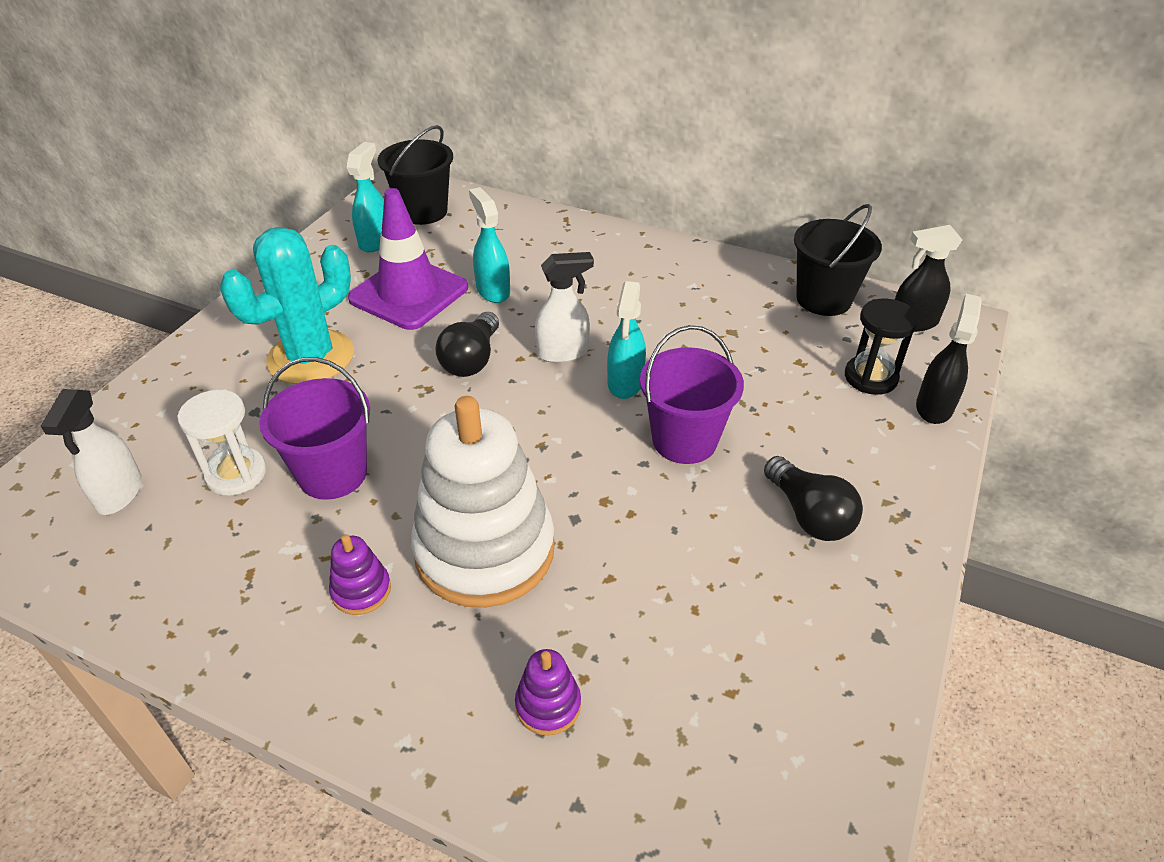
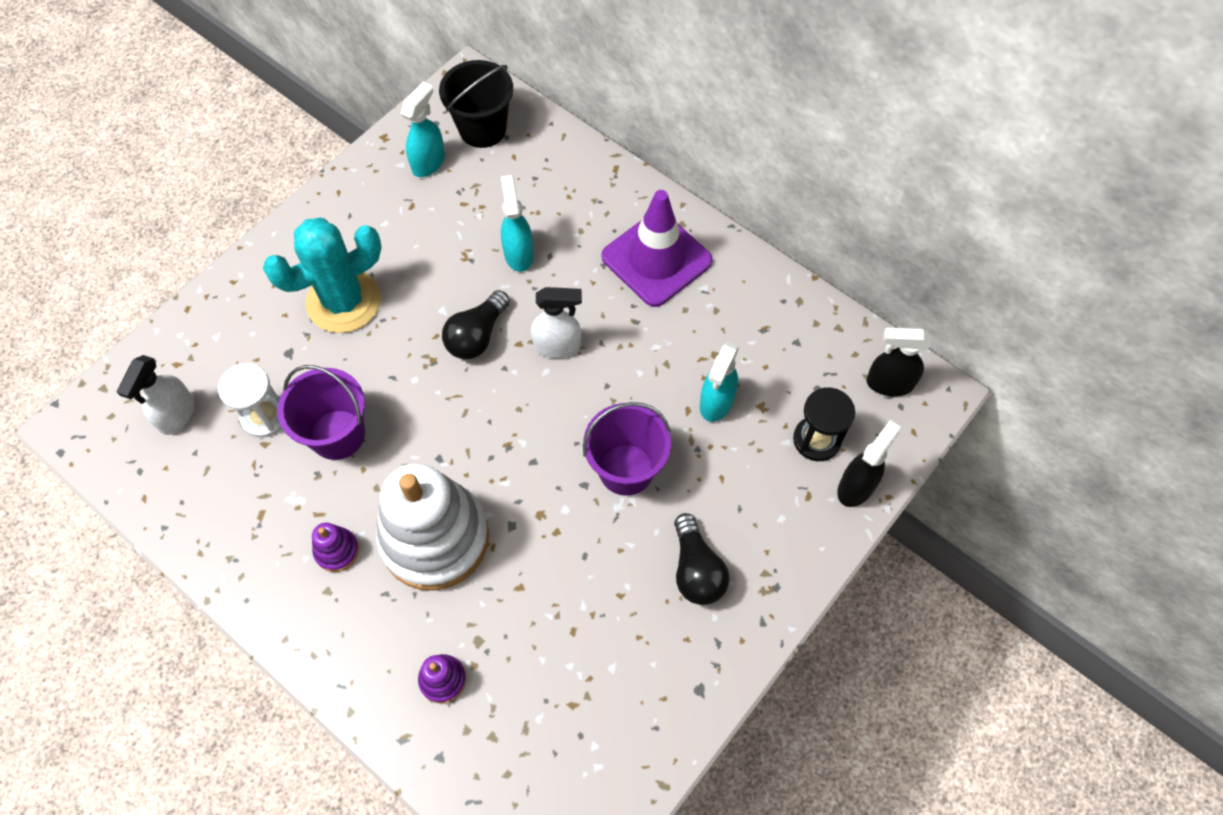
camera: 15 degrees right, 20 degrees up
purple traffic cone [348,188,468,330] -> purple traffic cone moved to [601,190,712,307]
turquoise spray bottle [607,281,646,399] -> turquoise spray bottle moved to [700,342,739,422]
black bucket [794,204,882,316] -> none

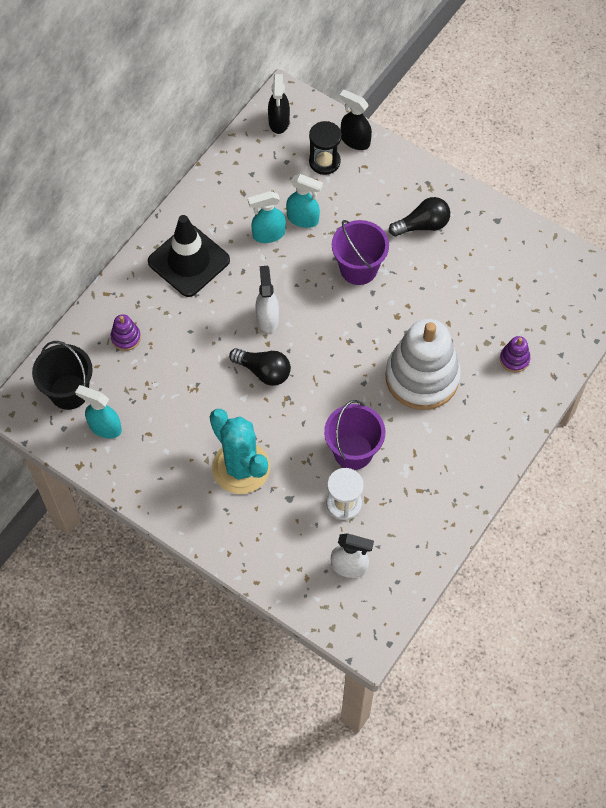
camera: 95 degrees left, 0 degrees up
purple stacking toy [312,523,359,572] -> purple stacking toy moved to [111,314,141,351]
turquoise spray bottle [501,175,534,272] -> turquoise spray bottle moved to [248,191,286,243]
purple traffic cone [601,190,712,307] -> black traffic cone [148,215,230,297]

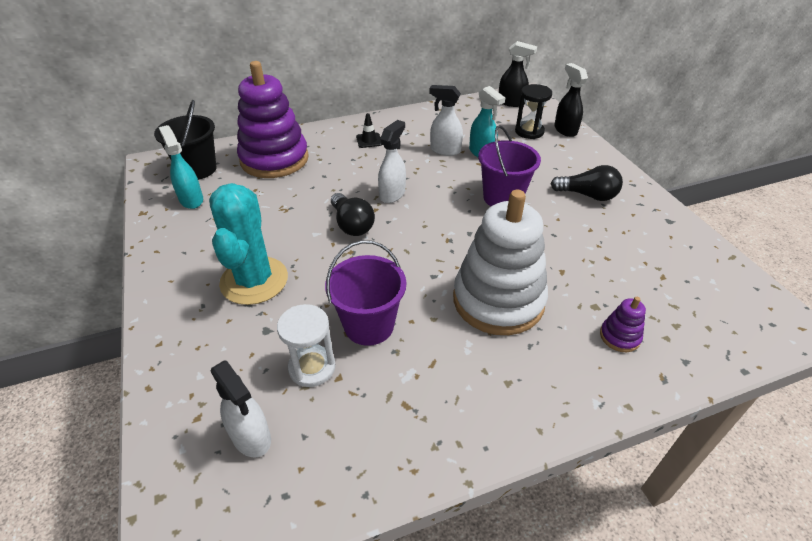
camera: 35 degrees right, 20 degrees down
purple stacking toy [111,314,141,351] -> purple stacking toy [237,61,309,178], size x2.46
black traffic cone [148,215,230,297] -> black traffic cone [356,113,382,148], size x0.41
turquoise spray bottle [248,191,286,243] -> white spray bottle [429,85,463,156]
black spray bottle [268,74,290,134] -> black spray bottle turned 105 degrees counterclockwise [499,41,537,107]

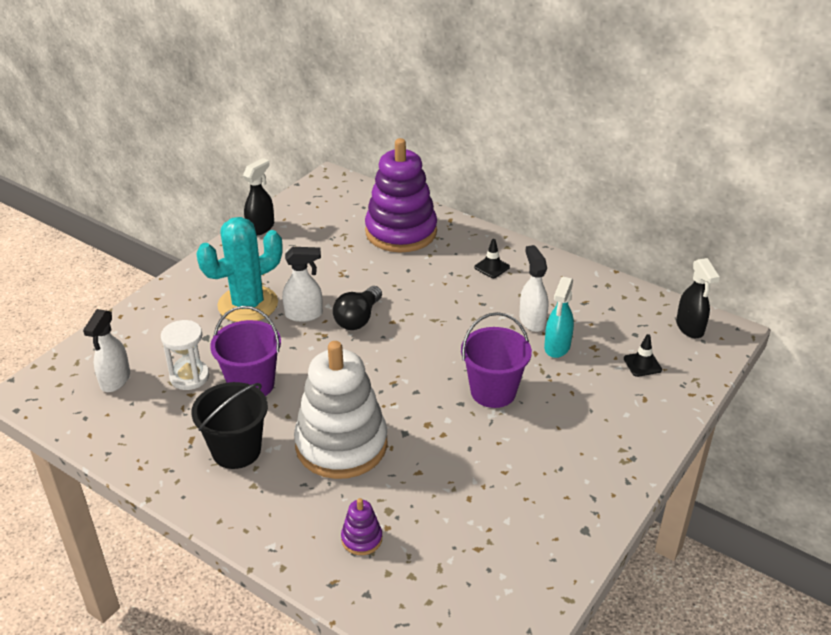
camera: 55 degrees right, 5 degrees down
black bucket [154,100,217,180] -> black bucket moved to [191,382,268,469]
turquoise spray bottle [159,125,203,209] -> none
white spray bottle [378,120,406,203] -> white spray bottle moved to [282,247,323,322]
black hourglass [515,84,552,139] -> black traffic cone [624,334,662,377]
black light bulb [551,165,623,201] -> none
black spray bottle [554,63,588,137] -> black spray bottle moved to [243,158,274,236]

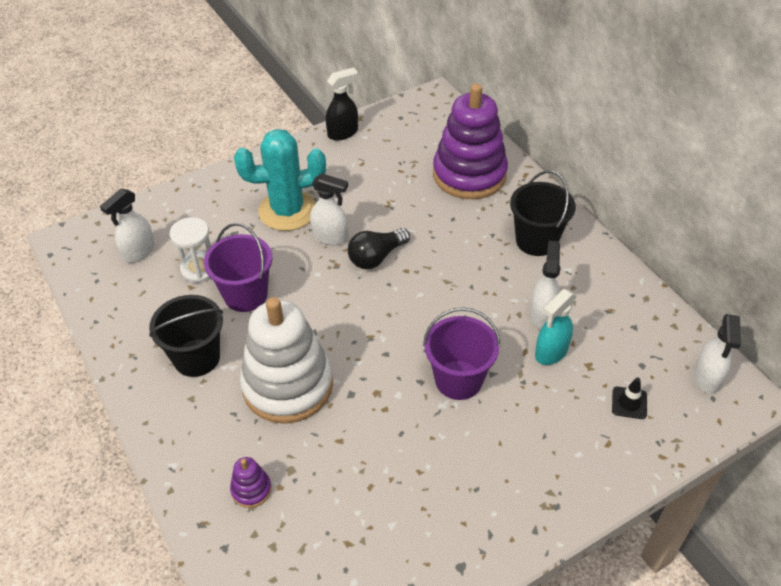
camera: 25 degrees right, 10 degrees up
black traffic cone [474,239,510,278] -> black bucket [510,170,576,256]
black spray bottle [676,258,720,338] -> white spray bottle [694,314,741,394]

